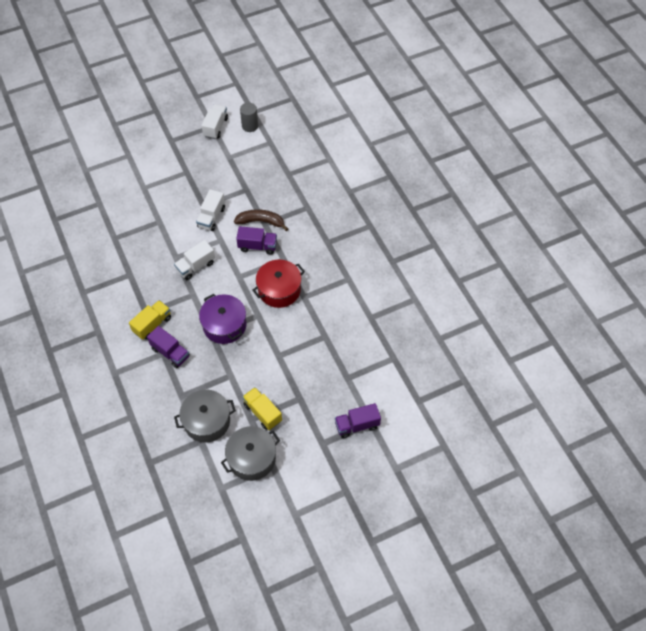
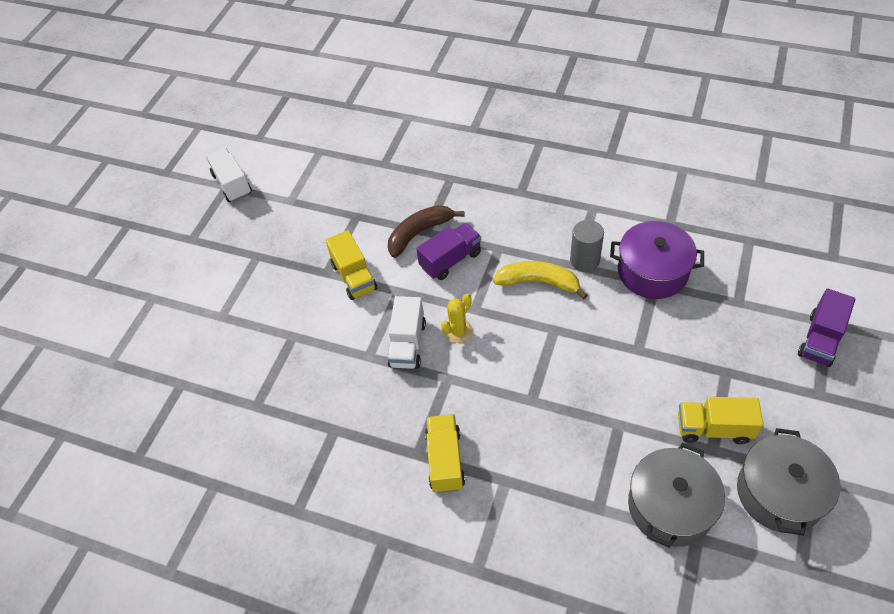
camera: 40 degrees left, 5 degrees down
purple truck [147,326,190,368] -> none
white truck [196,189,225,231] -> yellow truck [325,230,377,300]
purple pot [199,294,247,344] -> purple pot moved to [610,221,704,299]
grey cylinder [240,102,258,132] -> grey cylinder moved to [570,220,604,272]
red pot [252,260,305,308] -> yellow banana [493,261,588,299]
none -> yellow cactus [441,294,473,343]

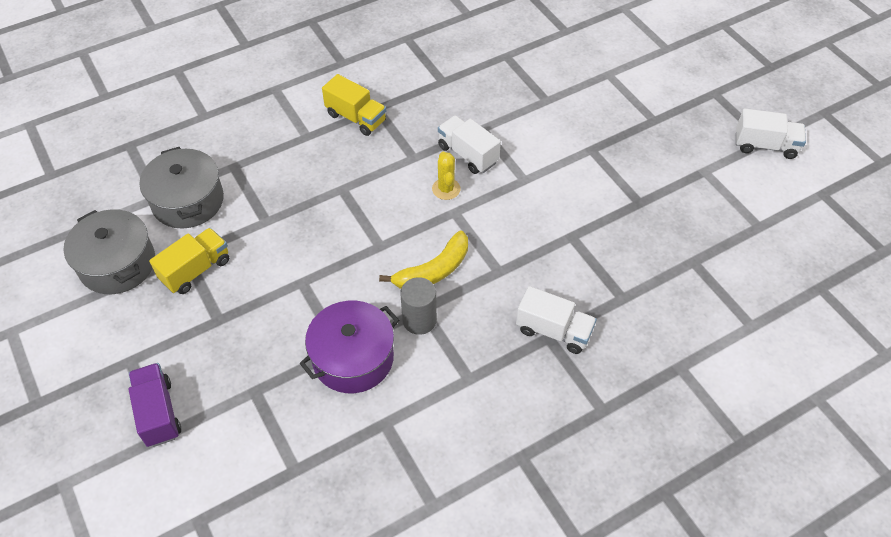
camera: 125 degrees right, 0 degrees up
yellow truck [325,230,377,300] -> none
brown banana [388,205,464,258] -> none
purple truck [416,223,481,280] -> none
none -> white truck [516,286,597,354]

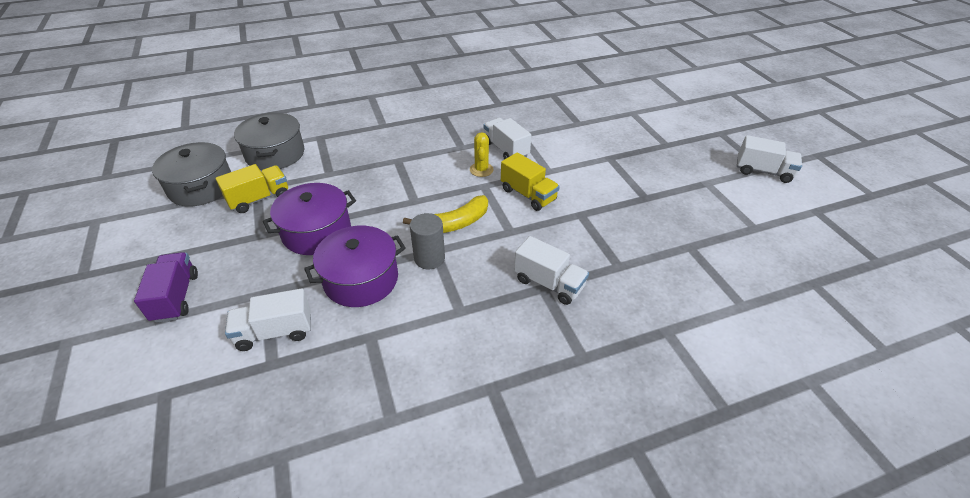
camera: 10 degrees right, 10 degrees down
yellow truck [322,74,386,136] -> yellow truck moved to [501,152,560,211]
none -> white truck [225,288,311,351]
none -> purple pot [263,183,356,255]

